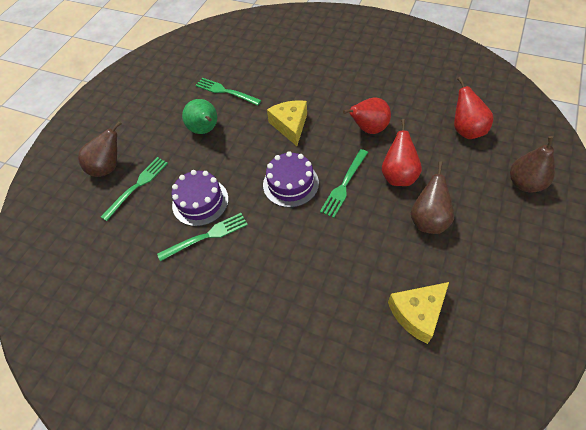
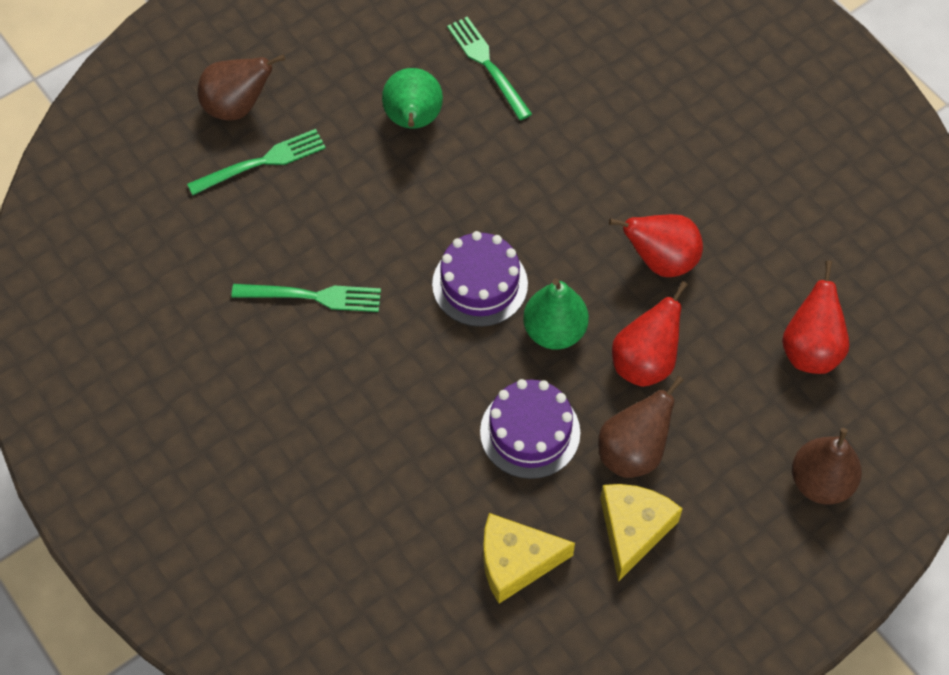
camera: 25 degrees right, 5 degrees up
purple cake [171,170,229,226] -> purple cake moved to [480,379,580,479]
yellow cheese [267,100,307,146] -> yellow cheese moved to [600,484,683,582]
green fork [320,149,368,218] -> green pear [523,278,589,350]

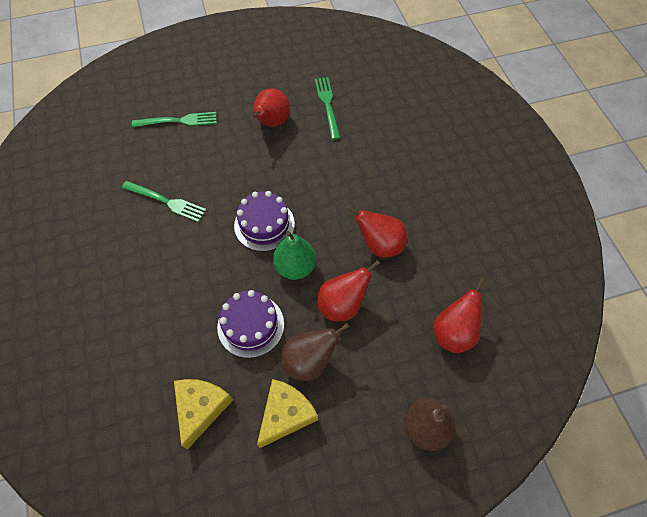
camera: 20 degrees right, 0 degrees up
brown pear [197,54,285,121] -> none
green pear [382,68,443,129] -> red pear [253,89,290,127]
yellow cheese [483,513,575,604] -> yellow cheese turned 90 degrees clockwise [174,379,233,450]

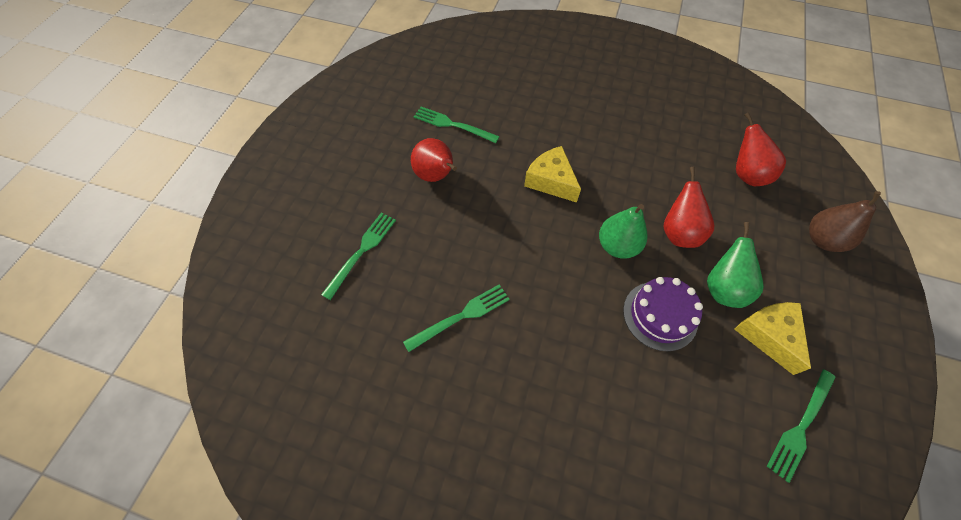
camera: 55 degrees left, 0 degrees up
yellow cheese [174,379,233,450] -> yellow cheese moved to [524,146,581,202]
purple cake [234,191,295,251] -> none
brown pear [281,323,349,381] -> green pear [707,222,764,308]
red pear [346,206,407,257] -> none
none -> green fork [767,369,836,483]

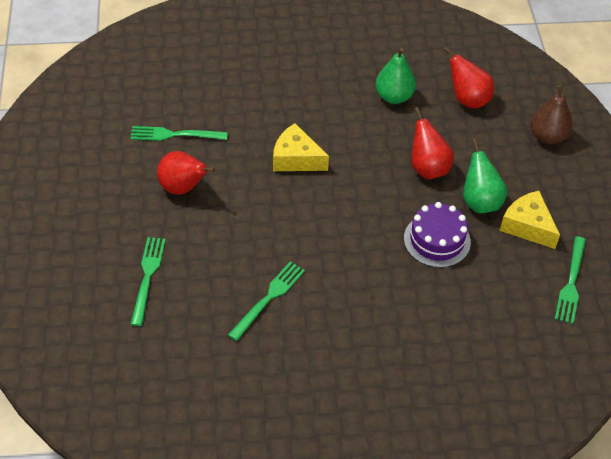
camera: 25 degrees left, 10 degrees down
green pear [599,204,647,259] -> green pear moved to [375,48,416,104]

